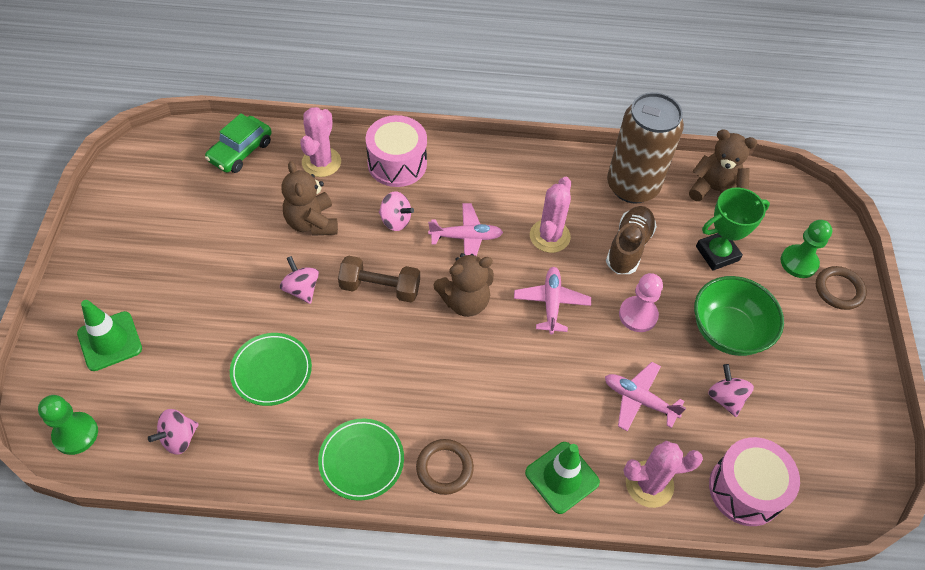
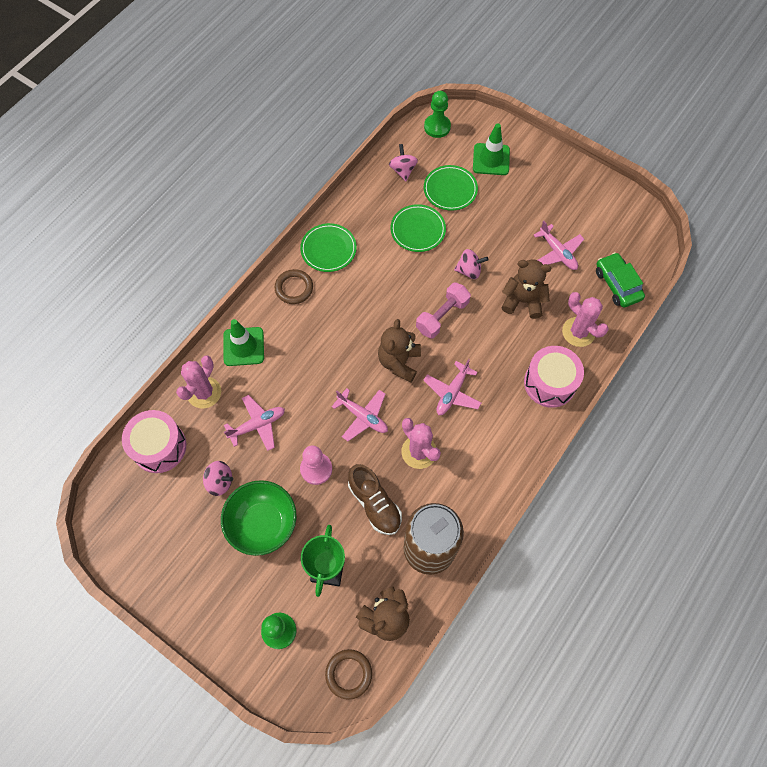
camera: 125 degrees right, 10 degrees up
brown dumbbell [338,256,420,302] -> pink dumbbell [416,282,471,339]
pink spinning top [379,191,414,231] -> none
brown ring [816,266,867,310] -> brown ring moved to [325,649,372,700]
none -> green plate [424,165,478,211]
none -> pink plane [534,221,584,270]

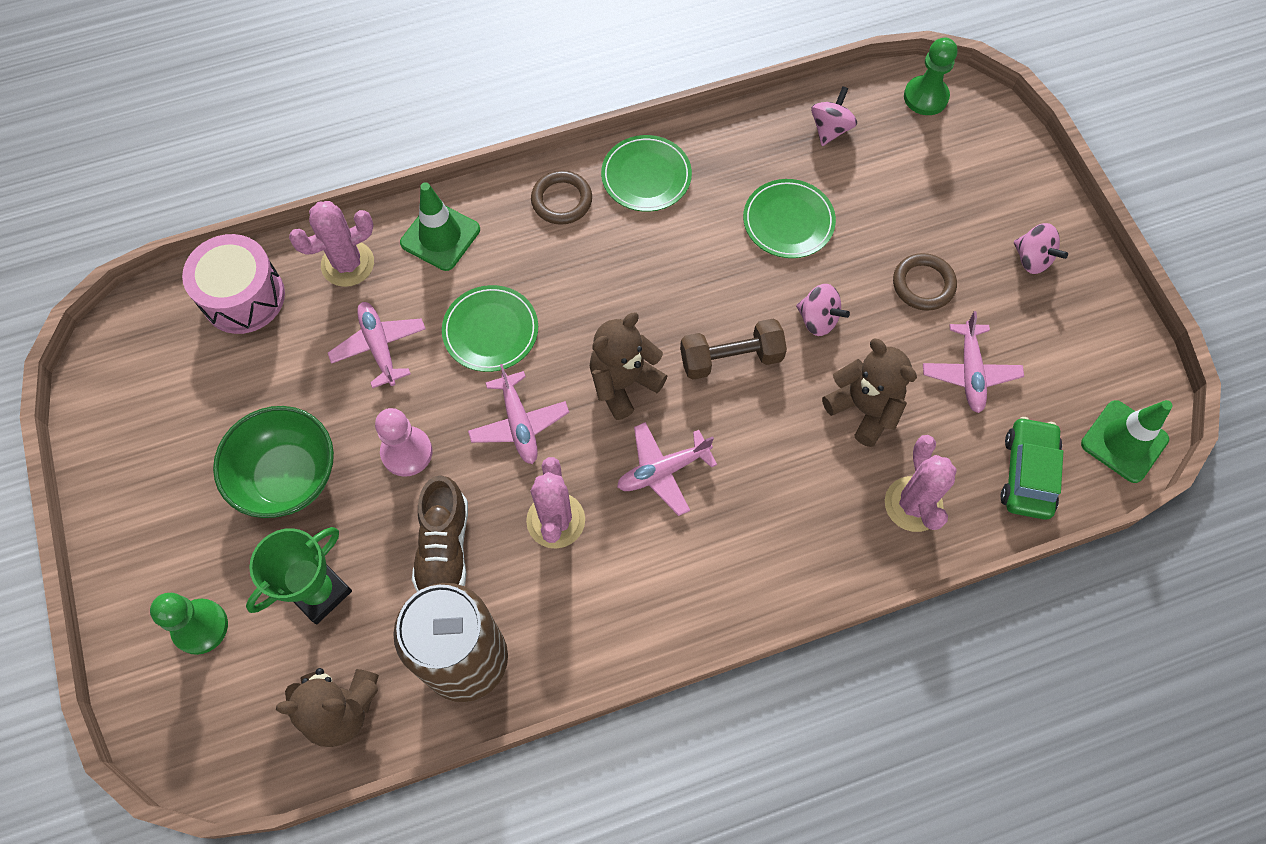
camera: 35 degrees right, 0 degrees up
pink spinning top [203,461,233,496] -> pink spinning top moved to [1014,223,1068,274]
pink plane [224,395,285,451] -> pink plane turned 120 degrees counterclockwise [328,302,426,388]
brown ring [325,649,372,700] -> brown ring moved to [893,253,957,311]
pink dumbbell [416,282,471,339] -> brown dumbbell [680,318,787,380]
green plate [424,165,478,211] -> green plate moved to [442,285,538,372]
green traffic cone [473,123,510,175] -> green traffic cone moved to [1081,400,1173,483]
pink drum [524,346,584,408] -> none

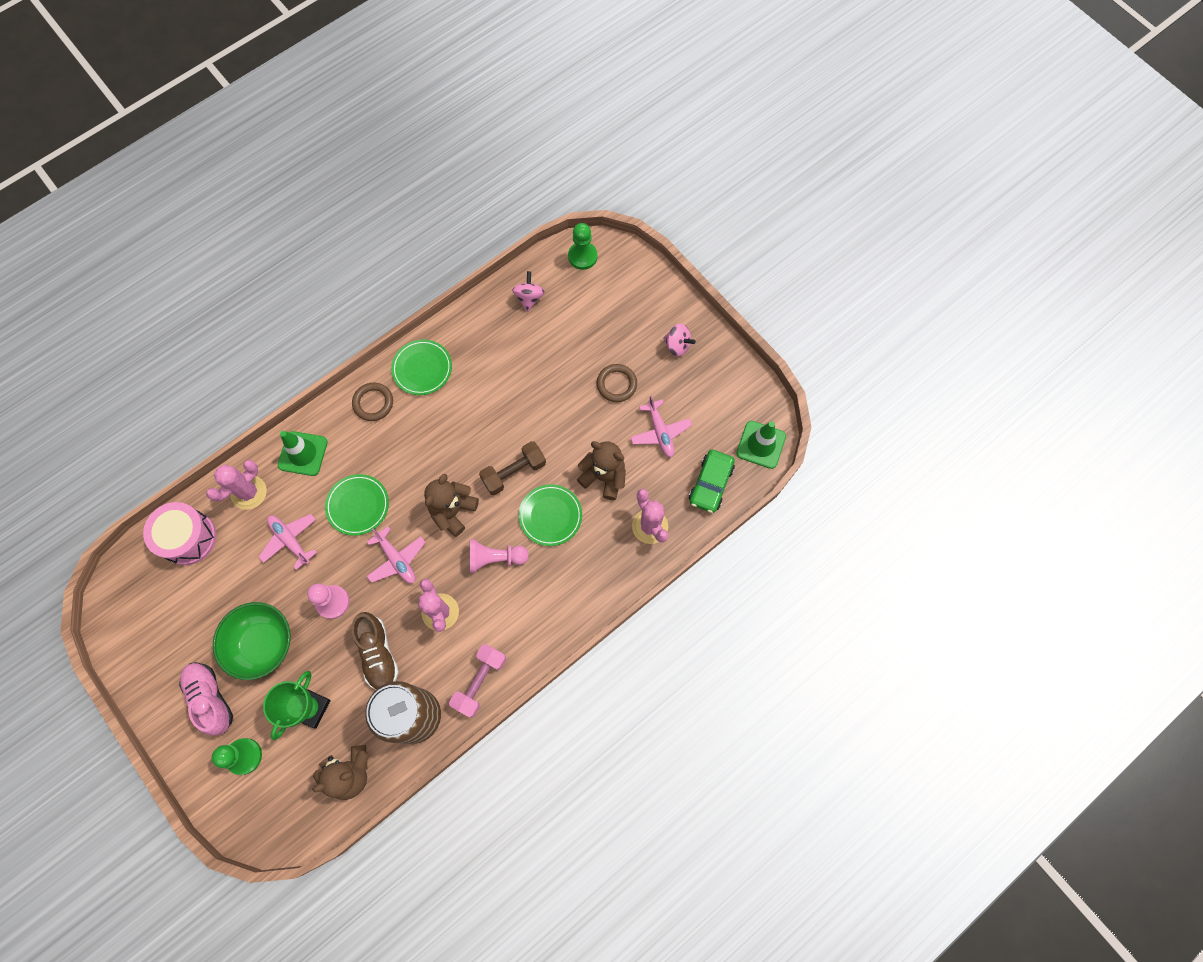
camera: 20 degrees left, 5 degrees up
pink plane [617,422,717,516] -> pink pawn [470,539,529,573]
green plate [743,179,836,258] -> green plate moved to [519,484,582,546]
pink spinning top [796,284,850,336] -> none
green car [1000,417,1063,519] -> green car turned 150 degrees counterclockwise [689,450,735,513]
none -> pink shoe [179,662,233,736]
none -> pink dumbbell [449,644,506,718]

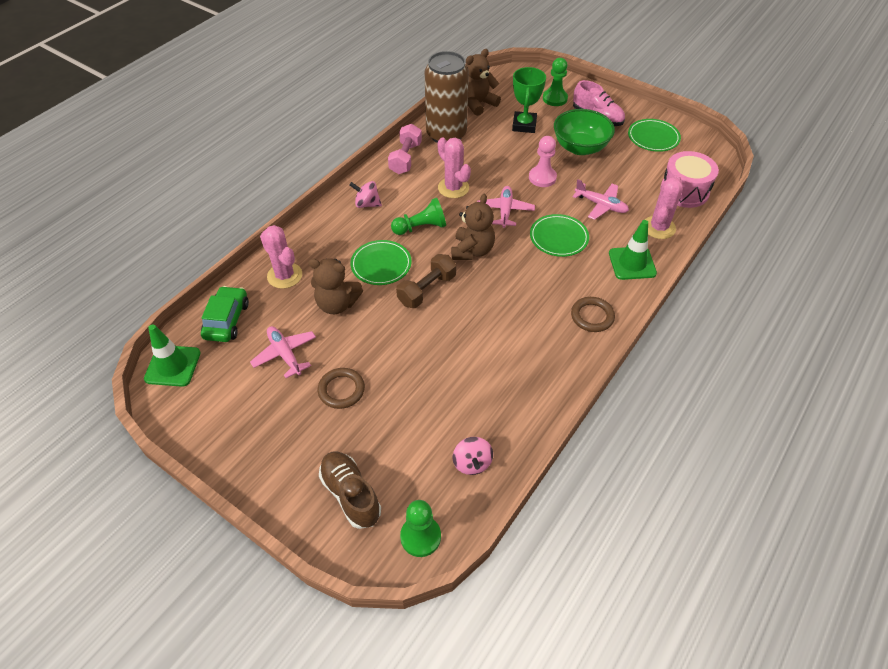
camera: 165 degrees right, 20 degrees down
brown shoe [351,612,399,690] -> brown shoe moved to [319,451,381,529]
pink plane [367,526,426,583] -> pink plane turned 60 degrees clockwise [477,186,535,228]
green plate [391,340,452,395] -> green plate moved to [628,119,681,152]
pink pawn [470,539,529,573] -> green pawn [391,198,446,235]
pink spinning top [663,323,696,357] -> pink spinning top moved to [350,181,382,208]

